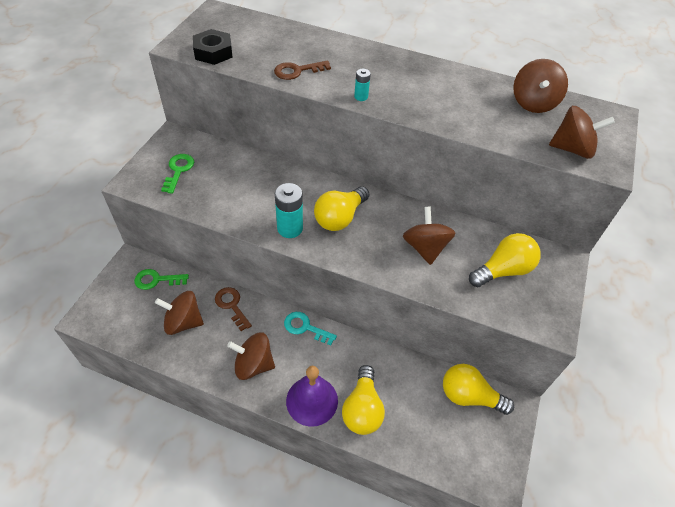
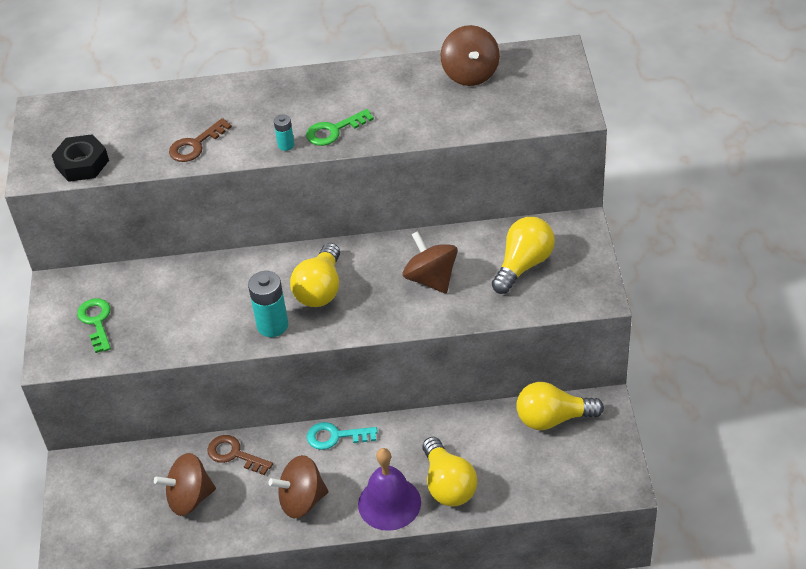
camera: 20 degrees left, 5 degrees down
green key [134,269,189,290] -> green key moved to [306,109,374,146]
brown spinning top [549,106,615,159] -> none

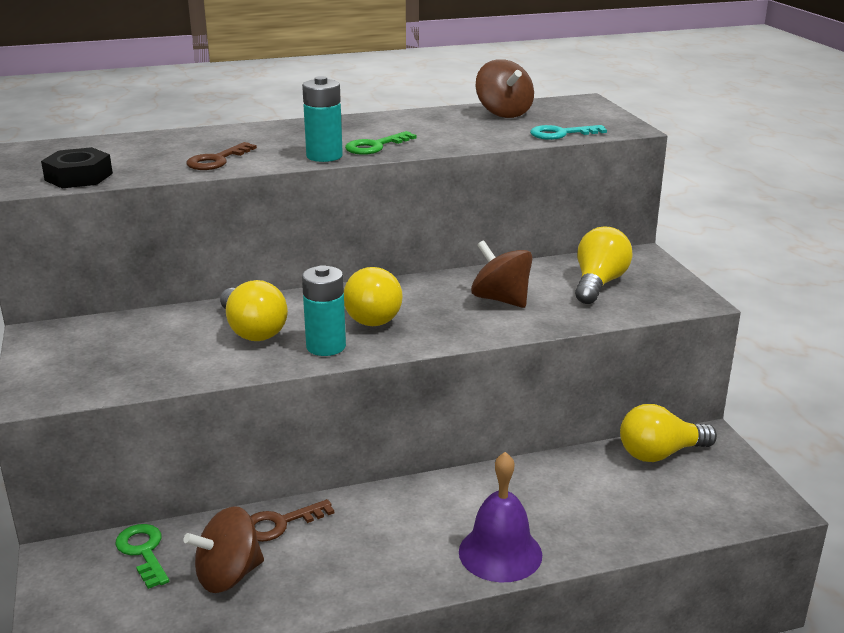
camera: 15 degrees left, 20 degrees down
green key [77,298,111,353] -> green key moved to [116,524,169,589]
brown key [208,435,273,475] -> brown key turned 45 degrees counterclockwise [251,499,334,542]
brown spinning top [268,455,328,519] -> none
turquoise battery [274,115,294,151] -> turquoise battery [302,76,343,162], size x1.88
turquoise key [307,422,378,450] -> turquoise key moved to [530,125,607,140]
yellow light bulb [422,437,477,506] -> yellow light bulb moved to [220,280,288,341]

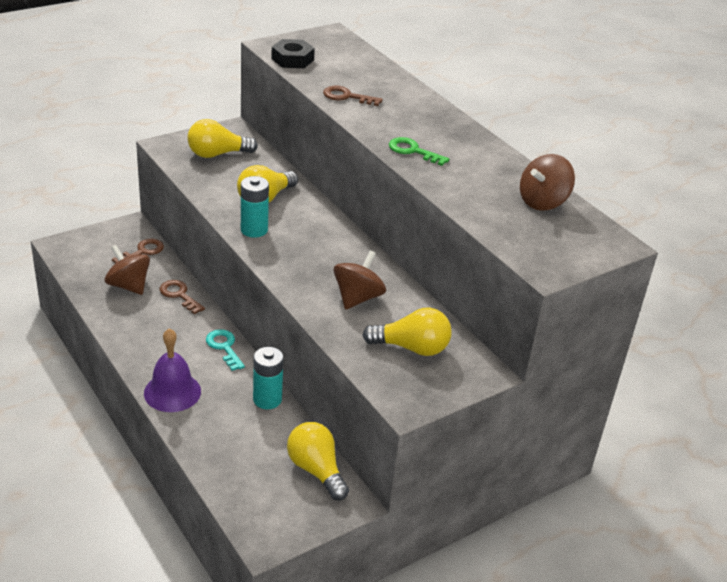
camera: 70 degrees right, 10 degrees up
green key [116,524,169,589] -> brown key [112,239,164,264]
turquoise battery [302,76,343,162] -> turquoise battery moved to [253,347,284,409]
yellow light bulb [343,267,403,326] -> yellow light bulb moved to [187,119,258,158]
turquoise key [530,125,607,140] -> turquoise key moved to [206,329,245,371]

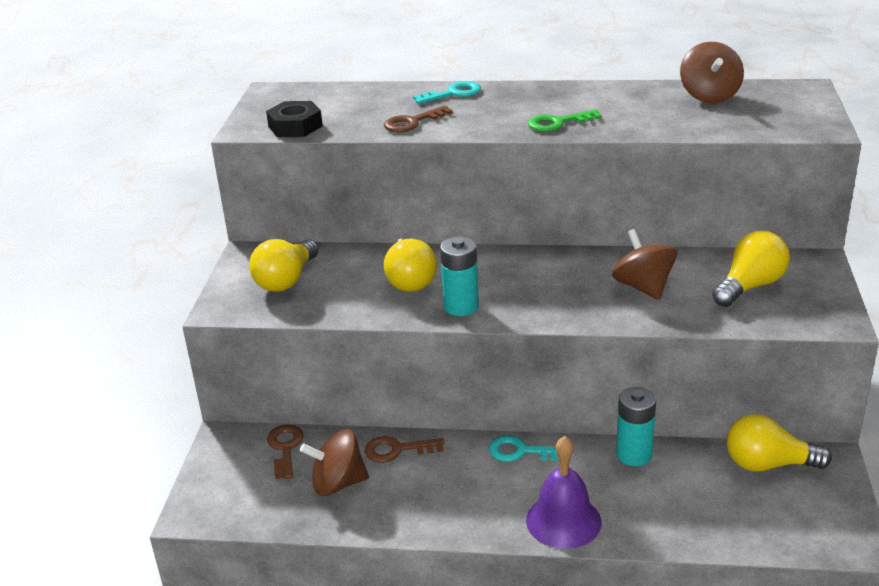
camera: 45 degrees left, 5 degrees down
none -> turquoise key [413,81,481,104]

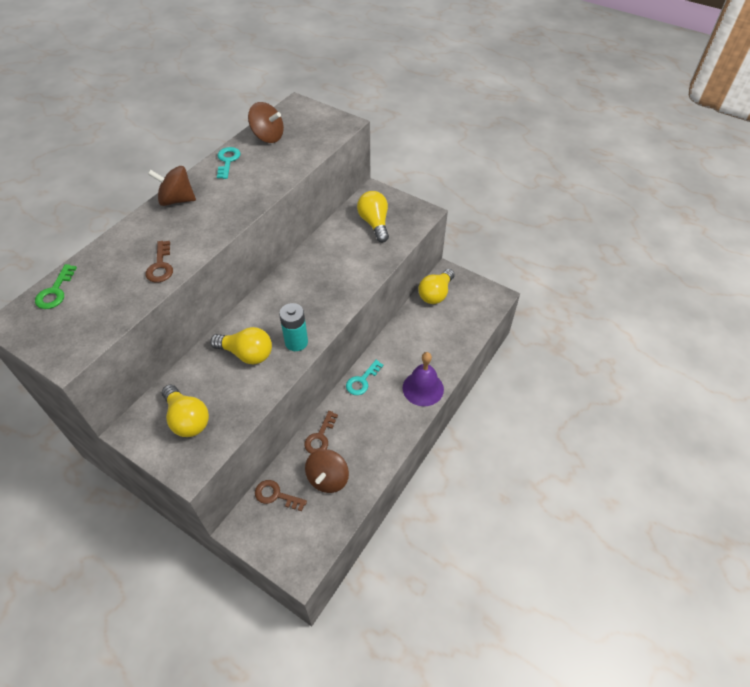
camera: 65 degrees left, 20 degrees up
black nut [266,101,323,137] -> none
turquoise key [413,81,481,104] -> turquoise key moved to [217,147,240,179]
green key [528,109,602,132] -> green key moved to [35,264,77,309]
brown spinning top [612,229,677,300] -> brown spinning top moved to [148,166,196,206]
turquoise battery [616,387,656,466] -> none

